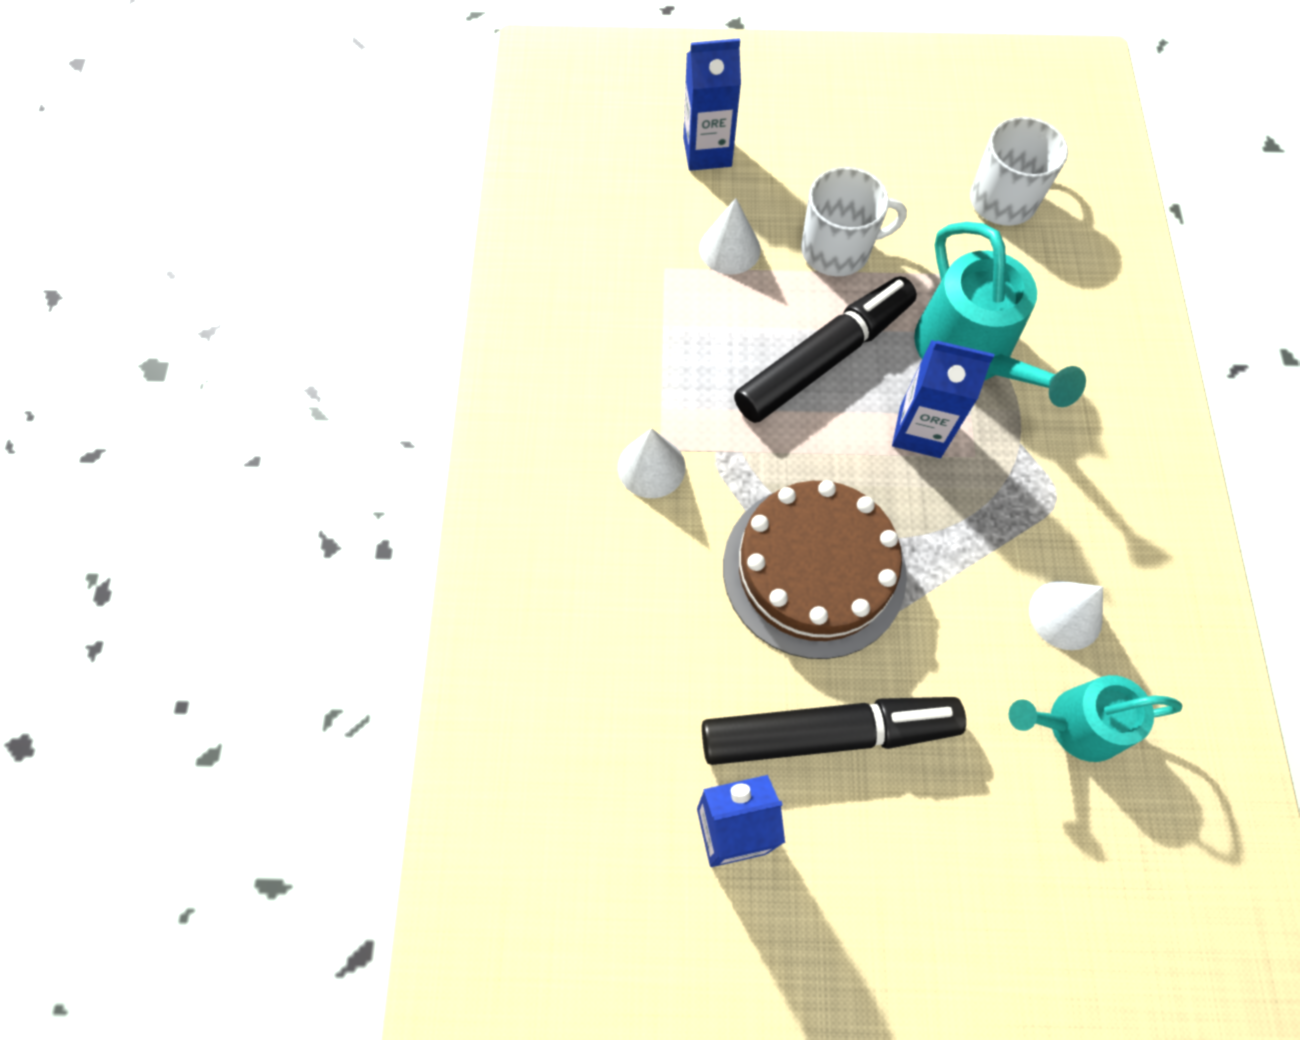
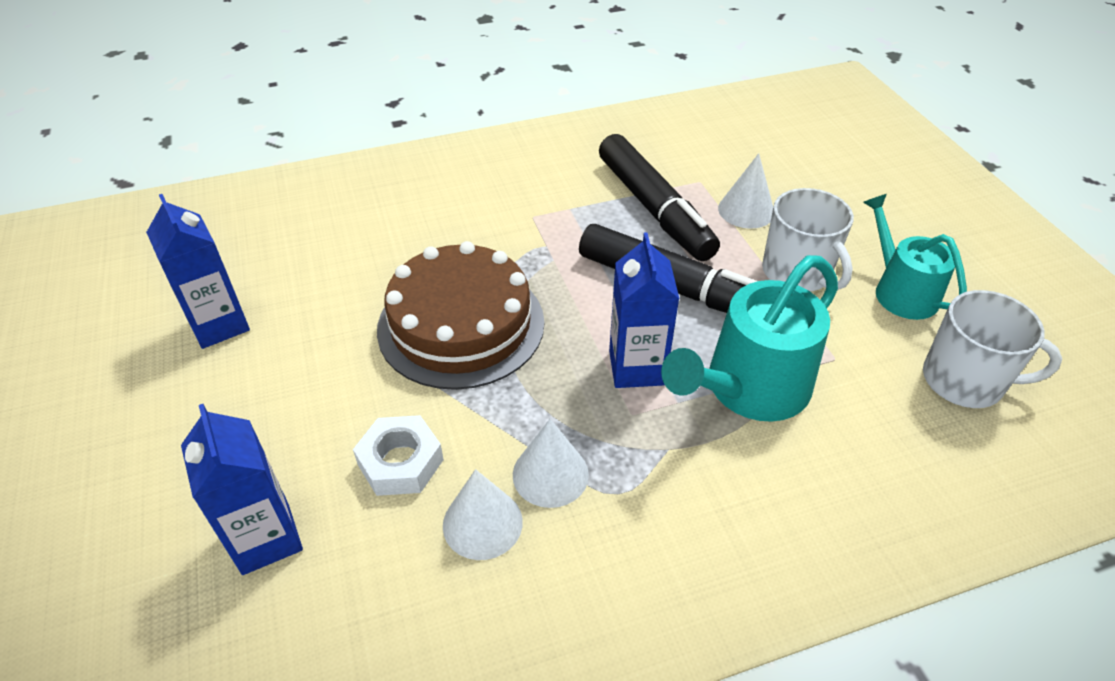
camera: 70 degrees right, 20 degrees down
white cone [618,428,685,498] -> white cone moved to [513,419,589,508]
blue carton [683,38,741,171] -> blue carton moved to [181,404,303,575]
black marker [702,697,966,765] -> black marker moved to [599,134,720,261]
turquoise watering can [1009,675,1182,762] -> turquoise watering can moved to [863,194,967,320]
none -> white nut [353,415,444,496]

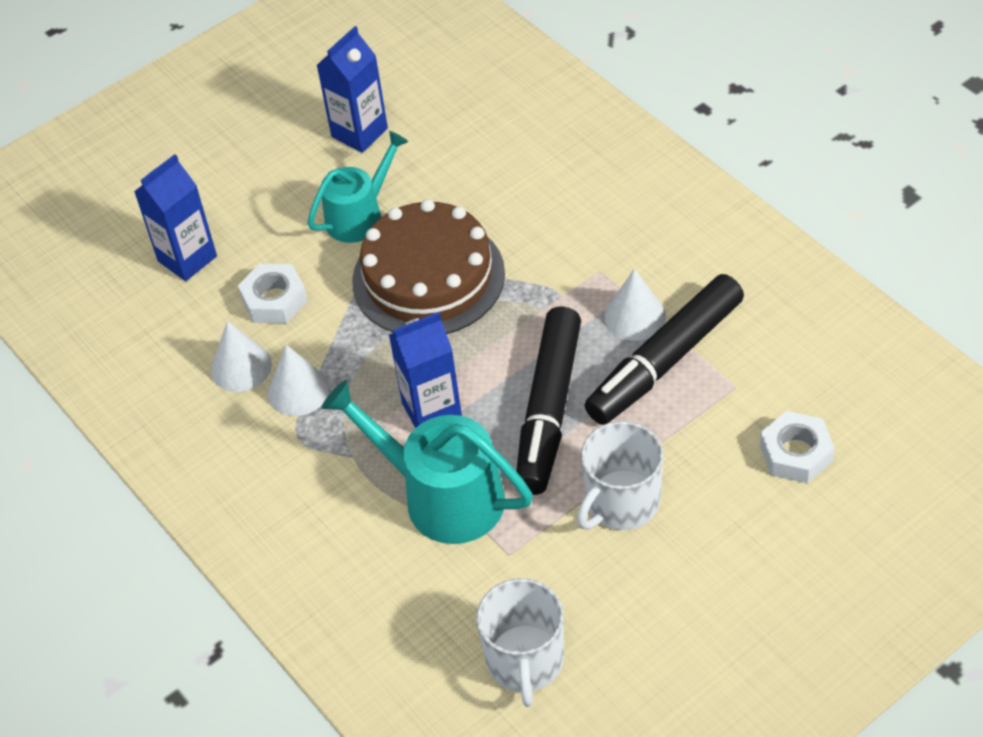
camera: 75 degrees right, 5 degrees up
white cone [718,153,773,229] -> white cone moved to [605,268,666,341]
turquoise watering can [863,194,967,320] -> turquoise watering can moved to [307,131,408,243]
none -> white nut [760,411,835,484]

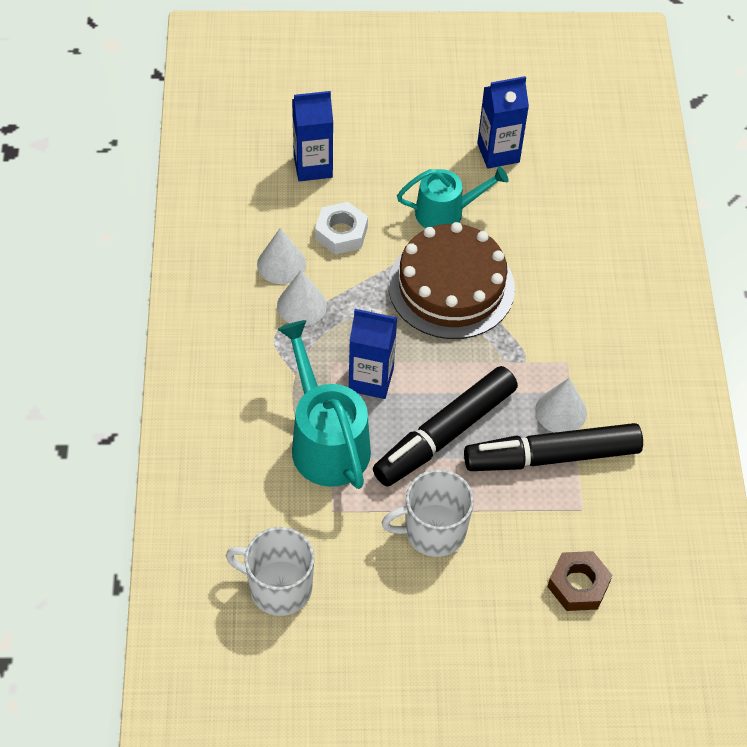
camera: 30 degrees right, 5 degrees up
white mug [476,578,564,707] -> white mug turned 75 degrees clockwise [226,527,314,616]
white nut [760,411,835,484] -> brown nut [547,551,612,611]

